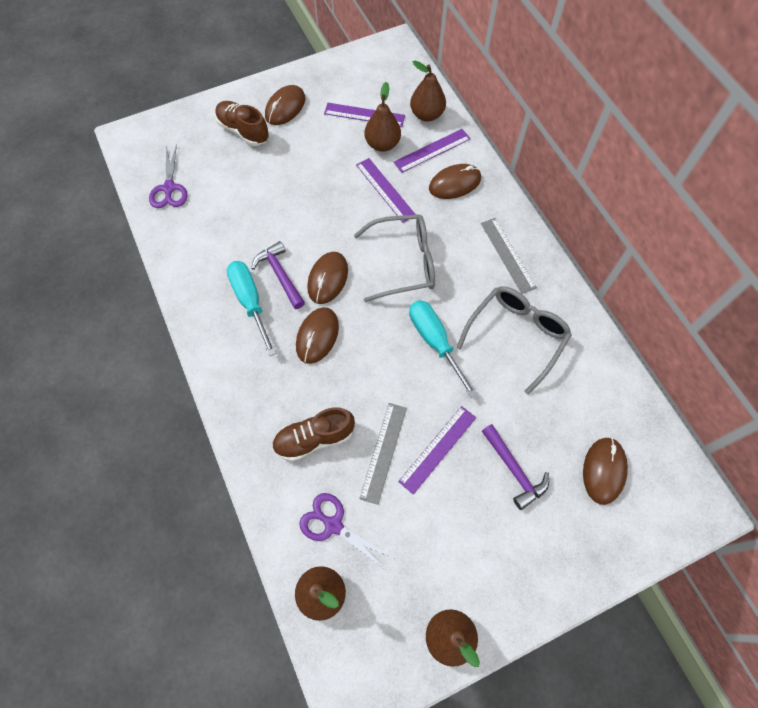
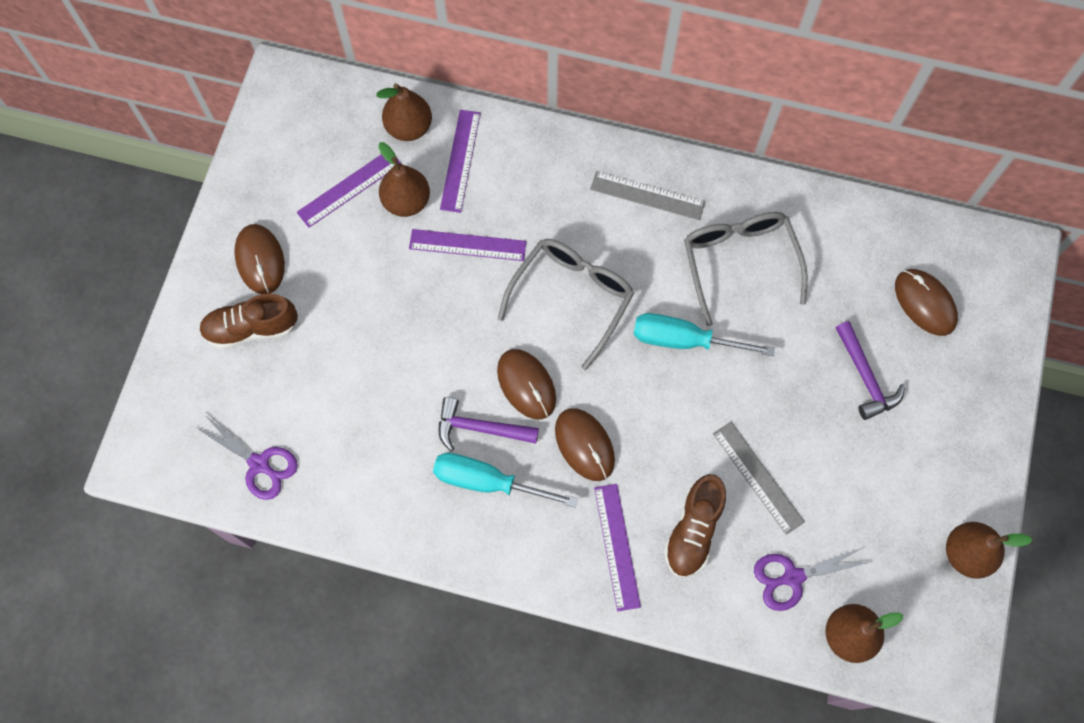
camera: 50 degrees left, 5 degrees up
purple ruler [398,406,476,494] -> purple ruler moved to [594,484,641,611]
brown mouse [429,164,481,199] -> none
purple hammer [482,424,549,510] -> purple hammer turned 60 degrees clockwise [835,321,905,420]

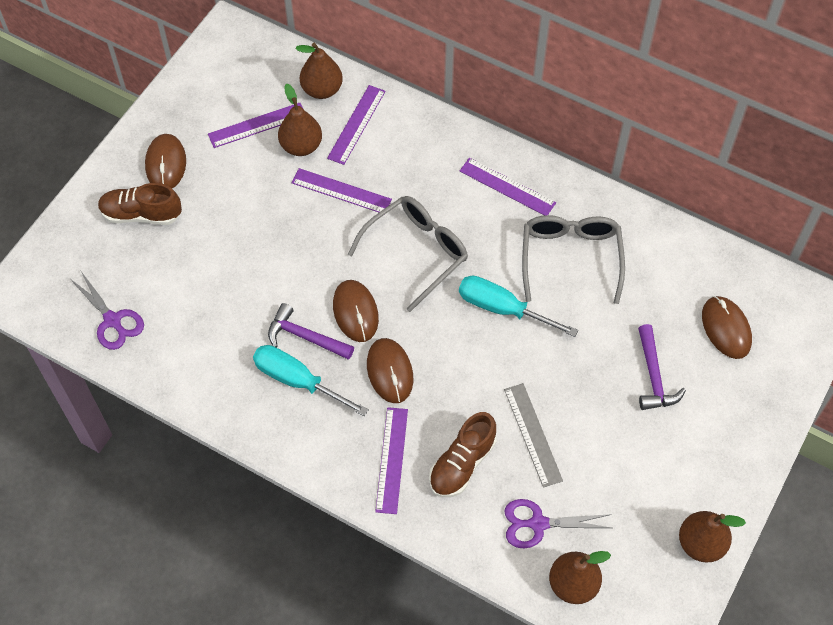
camera: 15 degrees right, 10 degrees down
grey ruler [590,171,706,220] -> purple ruler [460,158,556,216]

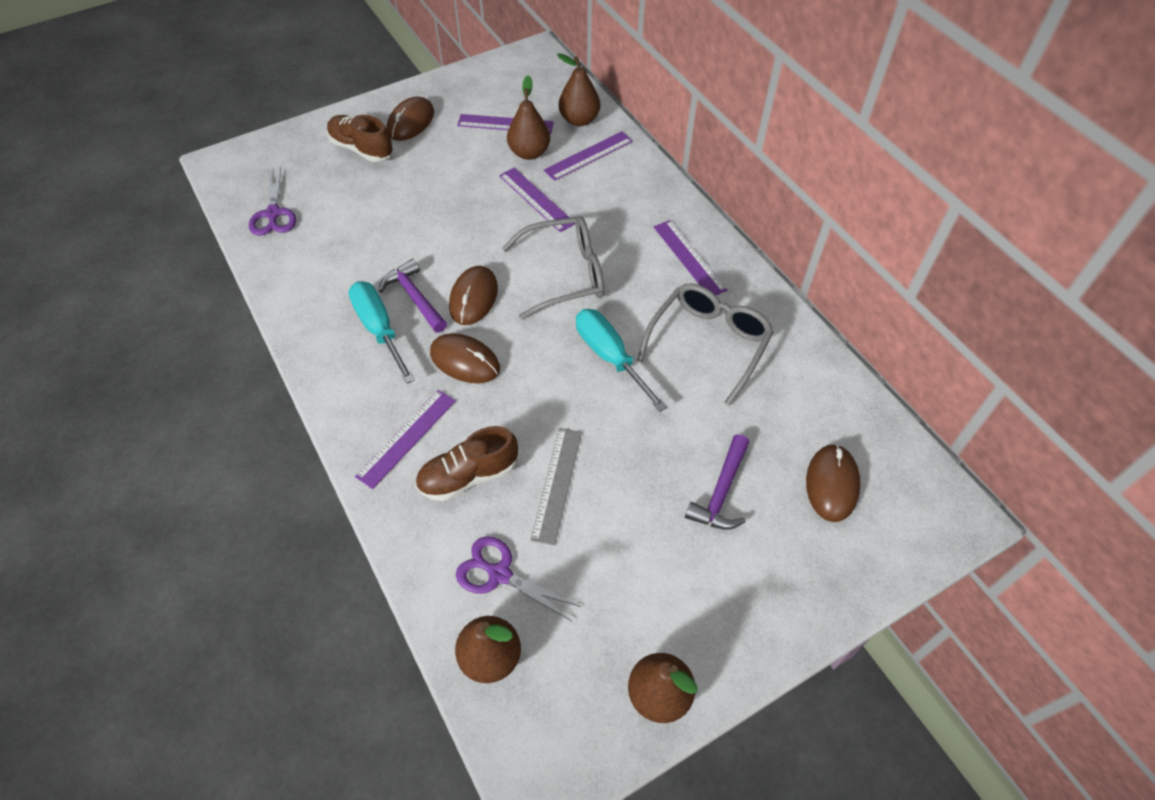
camera: 30 degrees right, 5 degrees down
brown mouse [367,338,413,403] -> brown mouse turned 75 degrees counterclockwise [430,333,500,383]

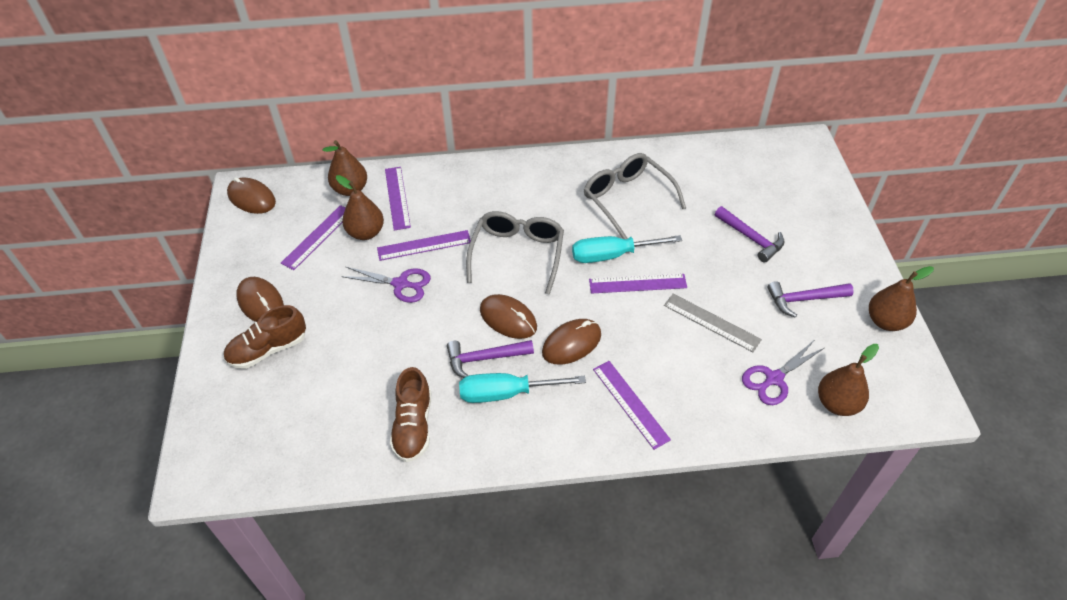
camera: 65 degrees left, 5 degrees down
purple scissors [249,167,296,236] -> purple scissors moved to [341,267,431,303]
brown shoe [415,426,518,501] -> brown shoe moved to [390,367,431,462]
purple ruler [654,220,727,295] -> purple ruler moved to [589,274,687,294]
brown mouse [806,444,861,522] -> brown mouse moved to [227,177,276,214]
none -> purple hammer [767,281,854,318]

